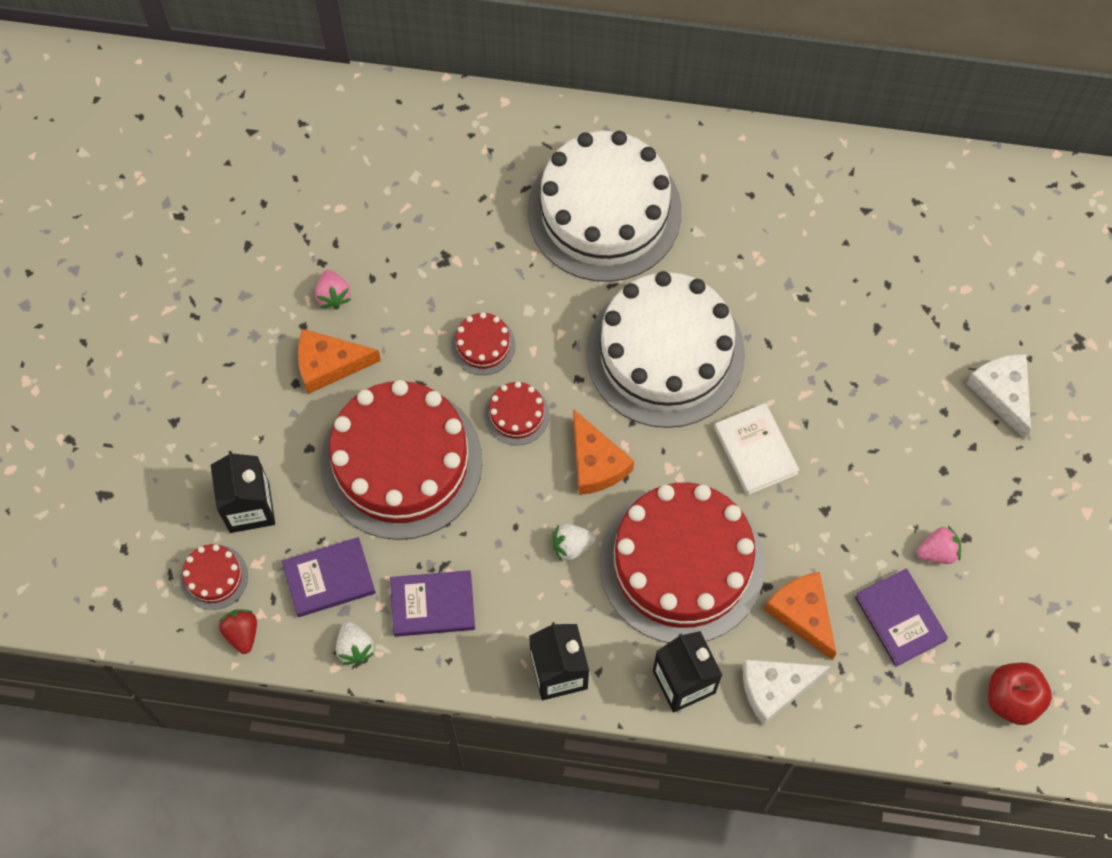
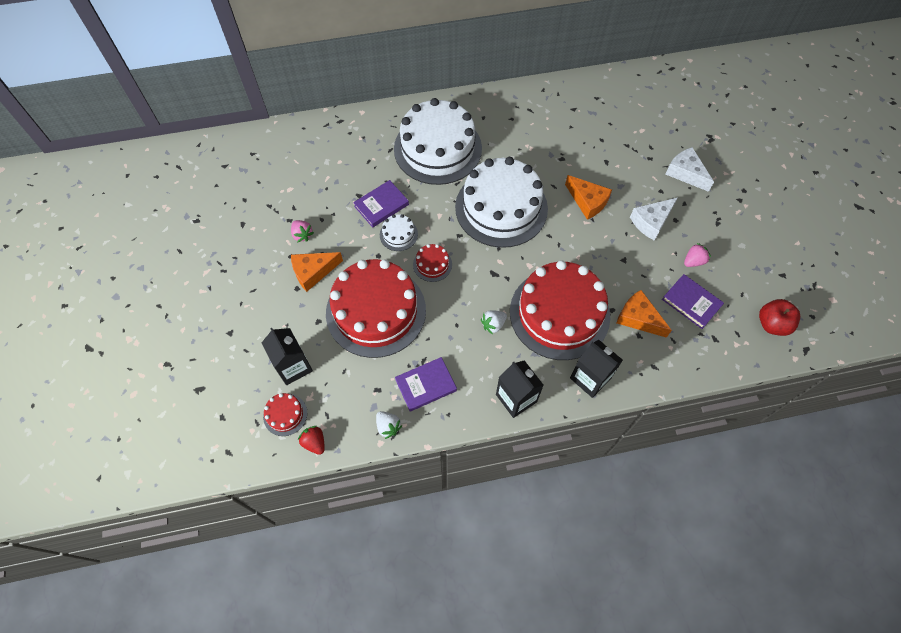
camera: 20 degrees left, 5 degrees down
purple book [281,537,376,617] -> purple book moved to [353,180,409,228]
red cake [451,312,515,375] -> white cake [380,214,418,251]
orange cheese [573,409,634,495] -> orange cheese moved to [565,175,612,220]
white book [714,403,799,495] -> none
white cheese [742,660,831,726] -> white cheese moved to [630,198,677,241]

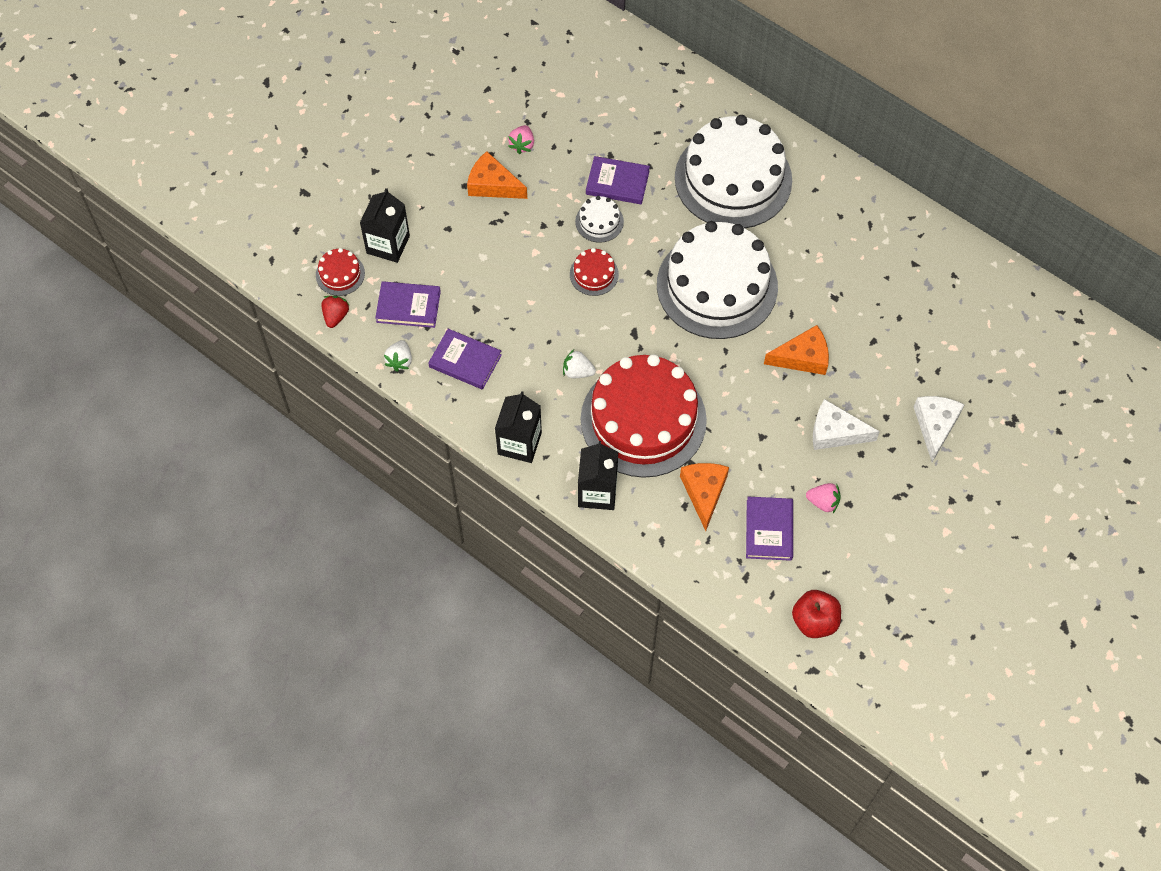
camera: 50 degrees right, 0 degrees up
red cake [326,259,426,358] -> none
orange cheese [565,175,612,220] -> orange cheese turned 105 degrees counterclockwise [764,325,829,375]
none -> purple book [375,281,441,328]

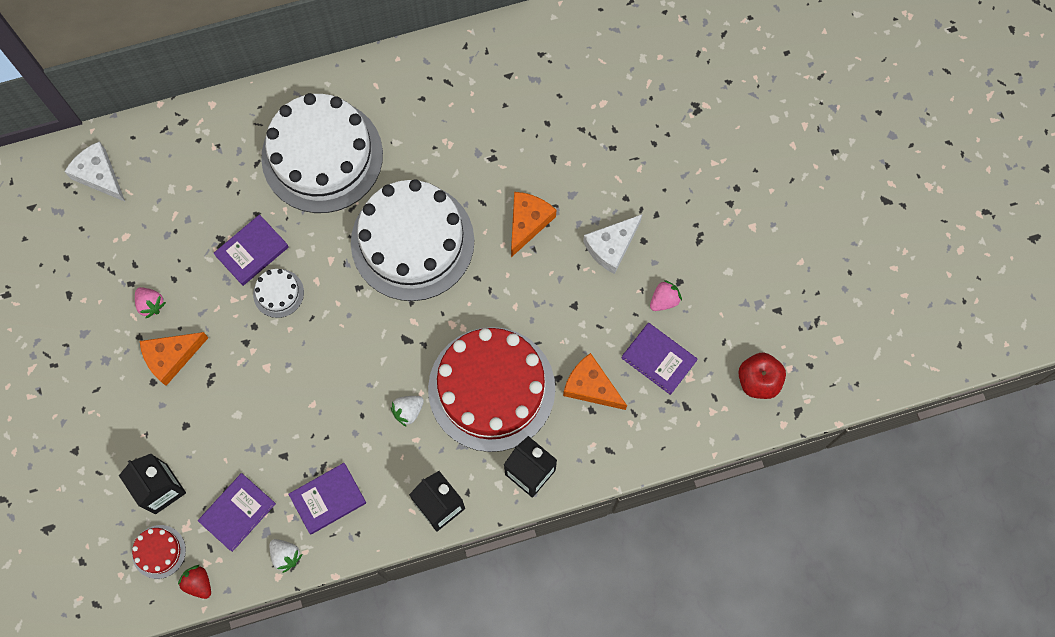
camera: 55 degrees left, 10 degrees up
red cake [570,248,619,296] -> none
white cheese [914,396,965,462] -> white cheese moved to [64,141,125,201]

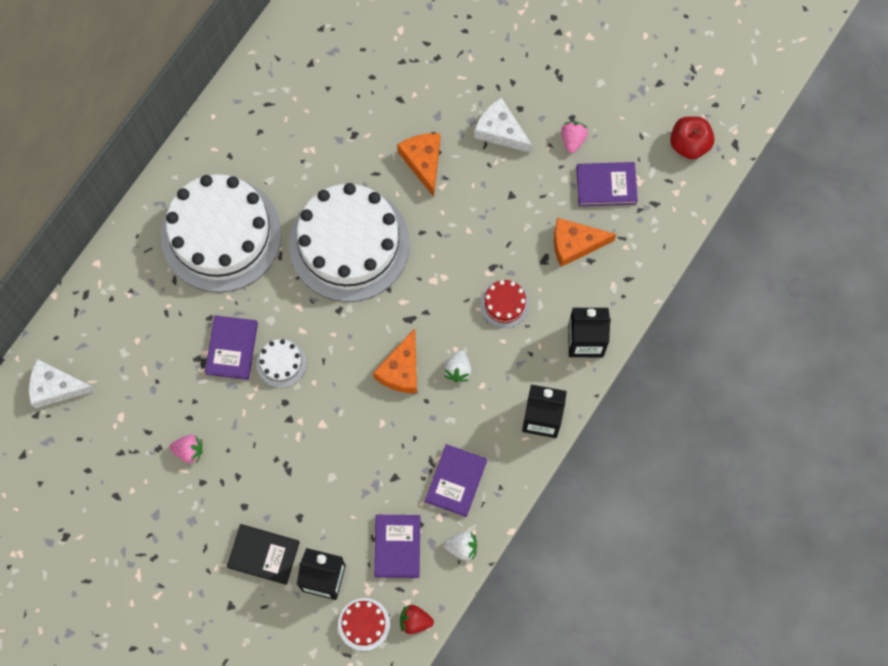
camera: 40 degrees left, 0 degrees up
orange cheese [140,332,208,386] -> orange cheese moved to [373,328,417,393]
red cake [428,327,555,452] -> red cake [480,280,530,328], size x0.41
white cheese [583,214,642,274] -> white cheese turned 120 degrees clockwise [474,98,533,153]
none -> black book [227,524,300,585]

